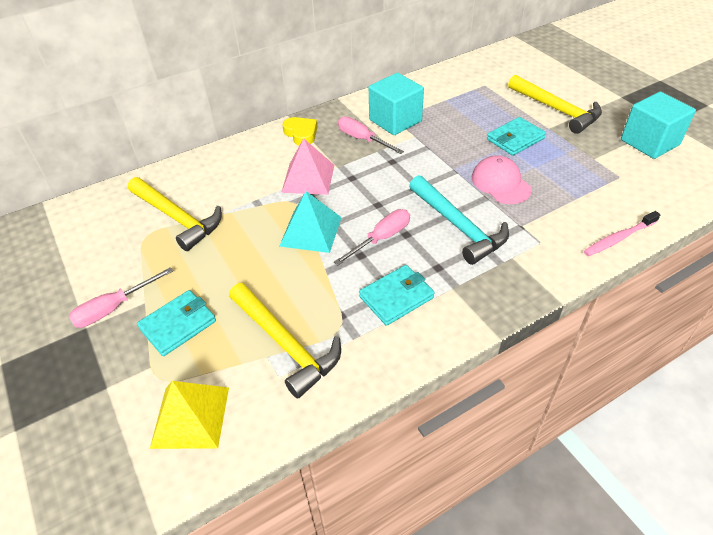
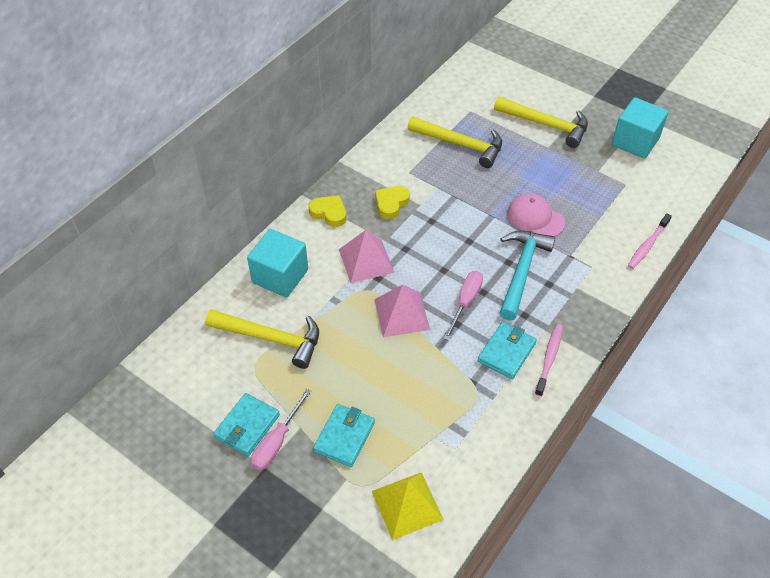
camera: 25 degrees left, 5 degrees up
yellow hammer [229,283,341,399] -> yellow hammer moved to [407,116,502,168]
turquoise pyramid [280,191,342,253] -> pink pyramid [374,285,430,337]
pink screwdriver [338,117,404,154] -> yellow heart [375,186,410,219]
turquoise cube [369,73,424,135] -> turquoise cube moved to [247,229,308,298]
turquoise hammer [409,175,509,265] -> turquoise hammer turned 105 degrees counterclockwise [500,231,555,321]
turquoise wallet [487,117,546,156] -> turquoise wallet moved to [213,393,280,456]
none -> pink toothbrush [535,324,563,397]

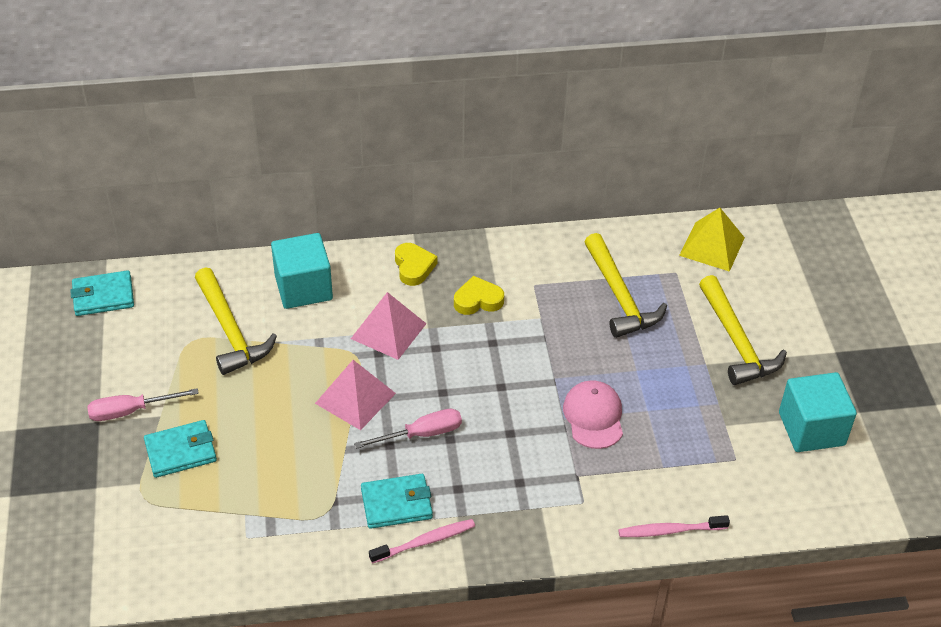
camera: 45 degrees right, 5 degrees down
turquoise wallet [213,393,280,456] -> turquoise wallet moved to [70,270,134,316]
yellow pyramid [372,472,444,540] -> yellow pyramid moved to [679,208,745,272]
turquoise hammer [500,231,555,321] -> none

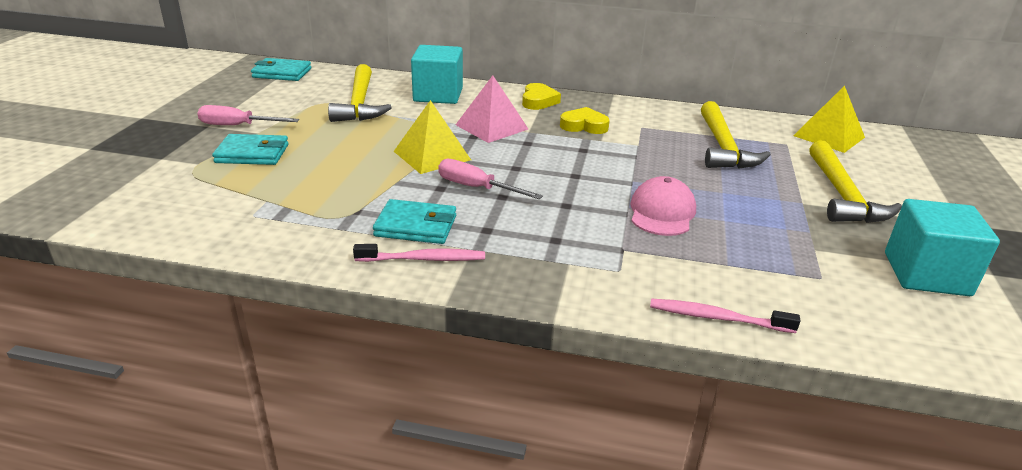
camera: 20 degrees right, 15 degrees down
pink pyramid [315,360,396,430] -> yellow pyramid [393,100,471,174]
pink screwdriver [354,409,462,449] -> pink screwdriver turned 150 degrees counterclockwise [438,159,543,199]

